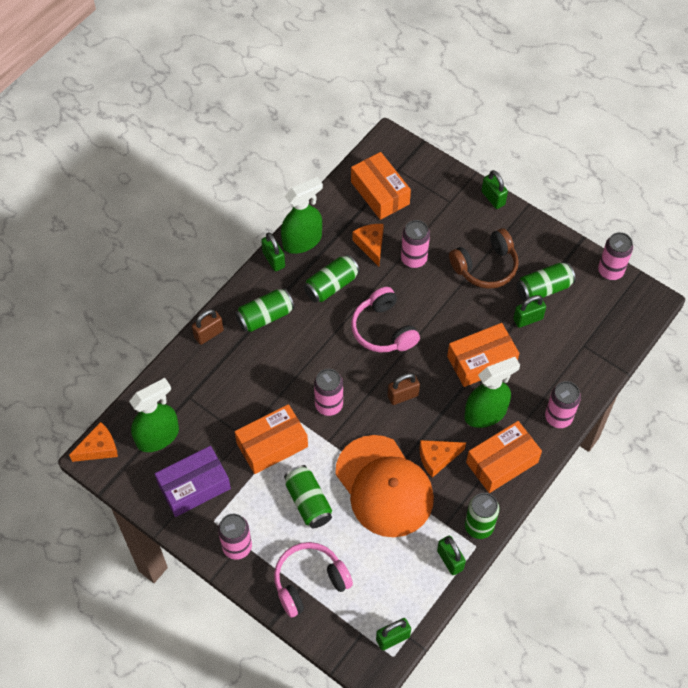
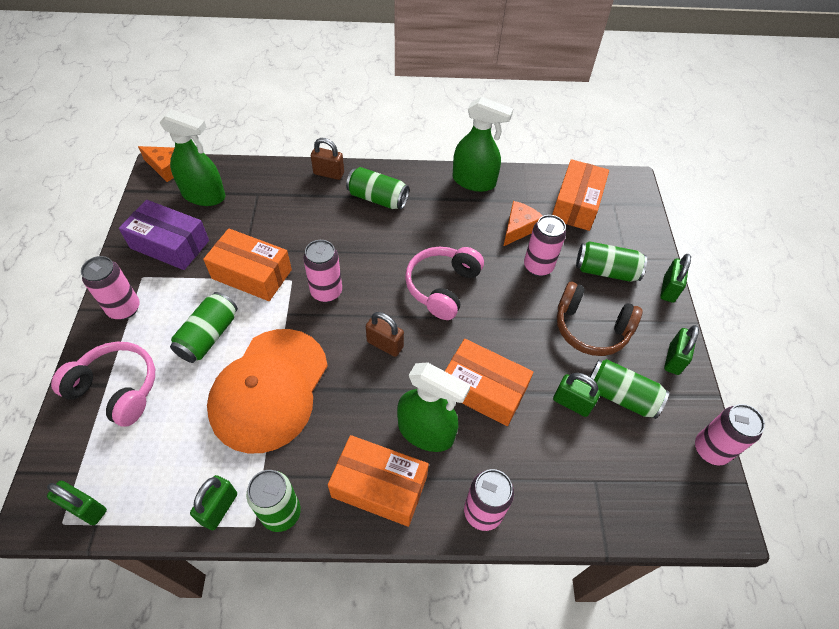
camera: 50 degrees right, 5 degrees down
green padlock [261,233,285,271] -> green padlock moved to [664,325,699,375]
green can [304,255,360,303] -> green can moved to [576,241,647,282]
orange cheese [419,440,466,478] -> none

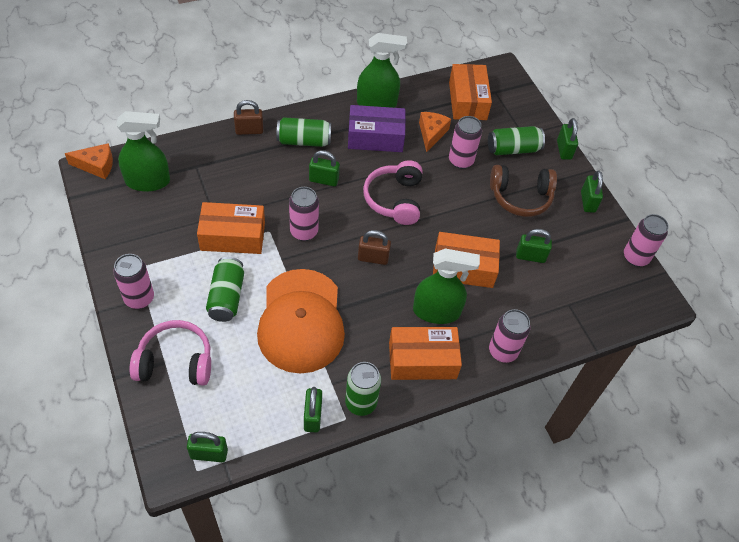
camera: 25 degrees left, 0 degrees up
purple box [119,200,209,270] -> purple box moved to [348,105,406,152]
green can [587,359,669,419] -> none
none -> green padlock [309,150,340,186]

